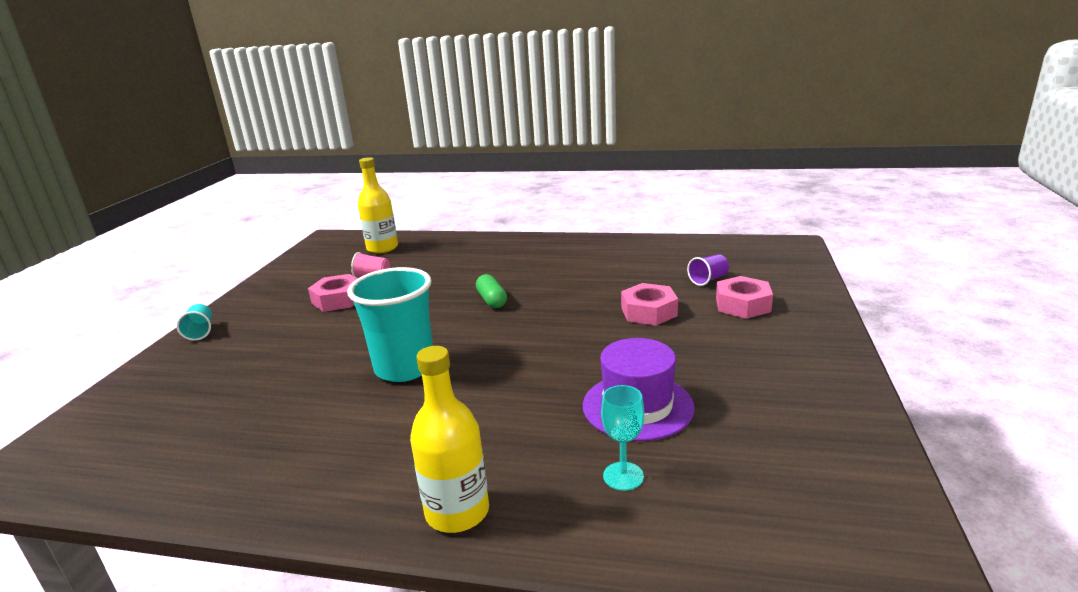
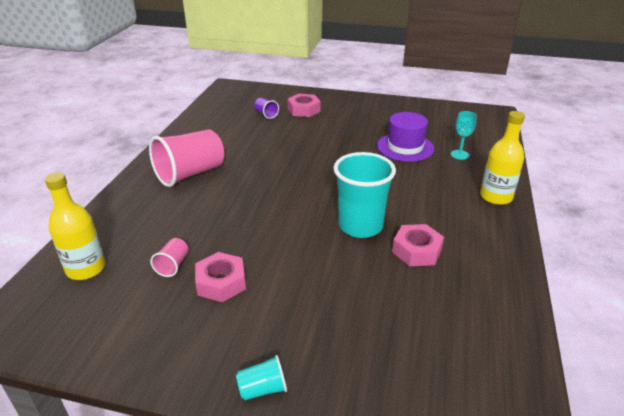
camera: 90 degrees left, 10 degrees up
green capsule [476,274,507,308] -> none
pink nut [621,283,678,326] -> pink nut moved to [392,224,444,266]
none -> pink cup [149,129,224,187]

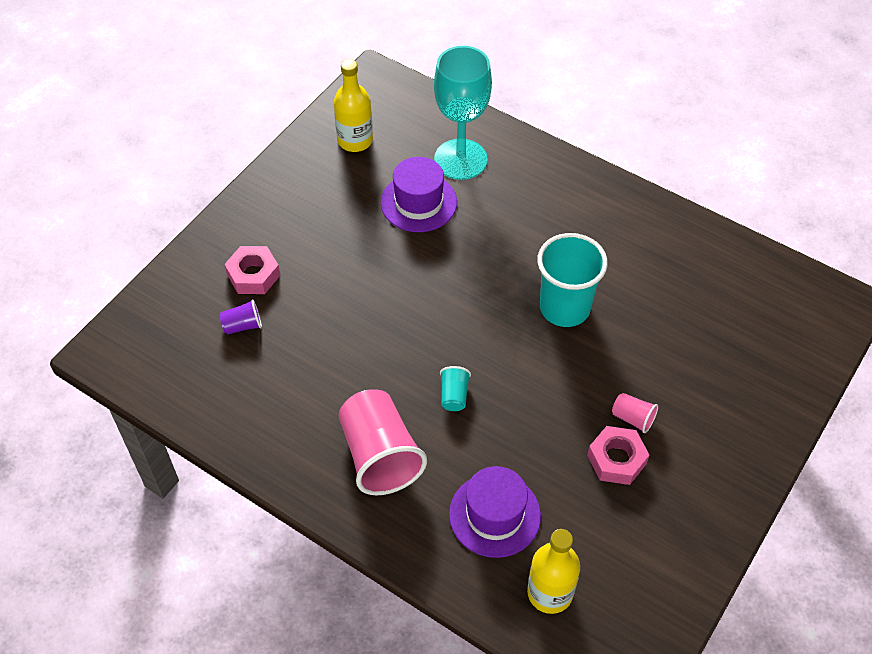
camera: 70 degrees left, 20 degrees up
pink cup [150,238,189,277] -> pink cup moved to [612,393,658,433]
turquoise cup [236,355,287,400] -> turquoise cup moved to [440,366,471,411]
pink nut [392,224,444,266] -> none
turquoise goblet [451,111,477,160] -> turquoise goblet [434,46,492,180], size x2.26
yellow bottle [480,111,525,205] -> yellow bottle moved to [334,59,373,152]
none -> purple hat [449,466,541,558]

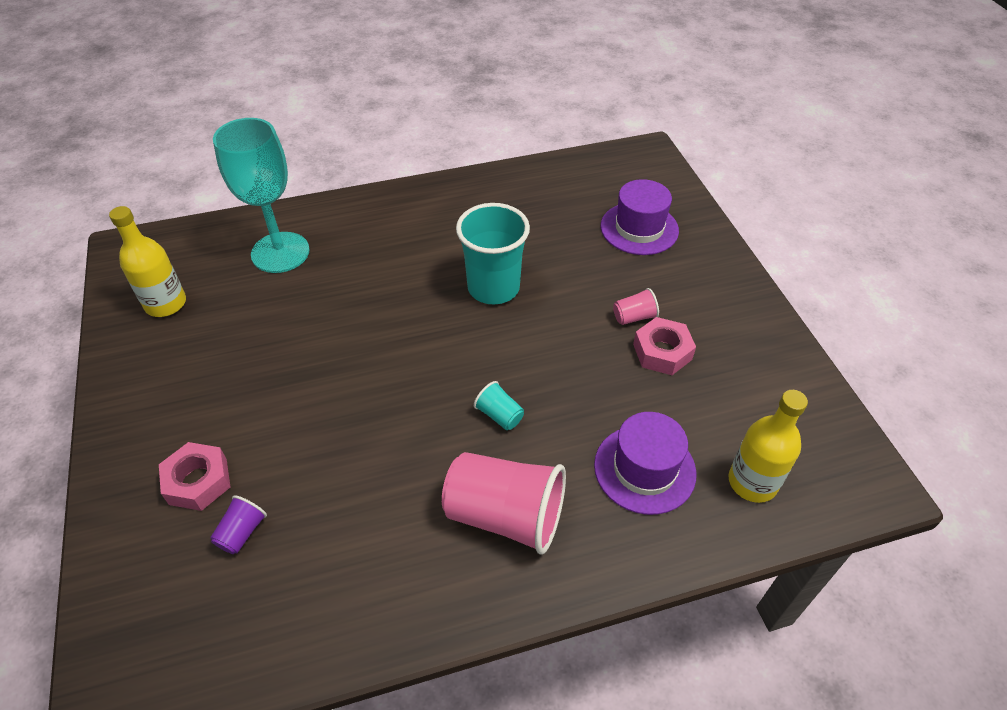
camera: 50 degrees left, 5 degrees down
purple hat [381,157,457,232] -> purple hat moved to [601,179,679,255]

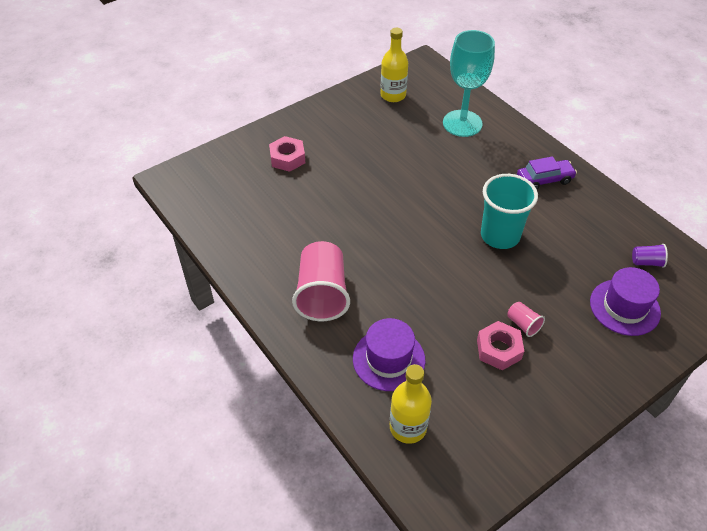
camera: 70 degrees right, 0 degrees up
purple cup [210,495,267,554] -> purple cup moved to [632,244,668,268]
turquoise cup [474,381,524,430] -> none
none -> purple car [517,156,577,189]

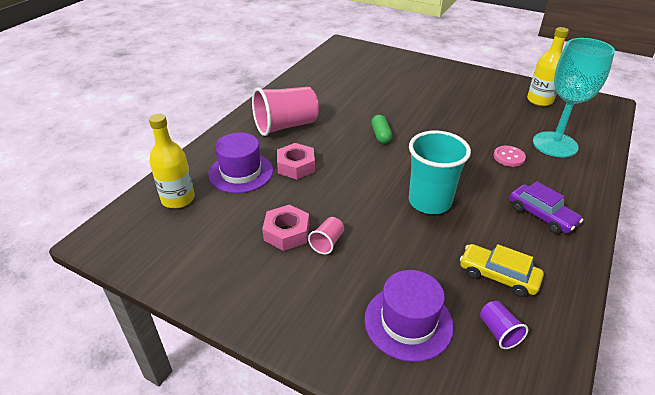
camera: 65 degrees right, 10 degrees down
pink nut [269,136,305,172] -> pink nut moved to [277,143,315,179]
none -> green capsule [371,115,392,143]
none -> yellow car [460,244,544,297]
none -> pink button [493,146,526,167]

